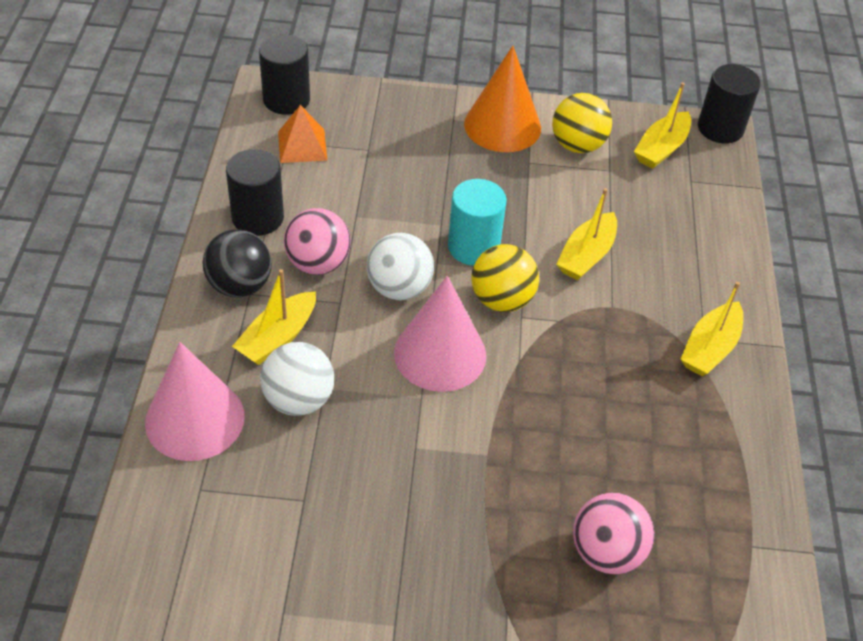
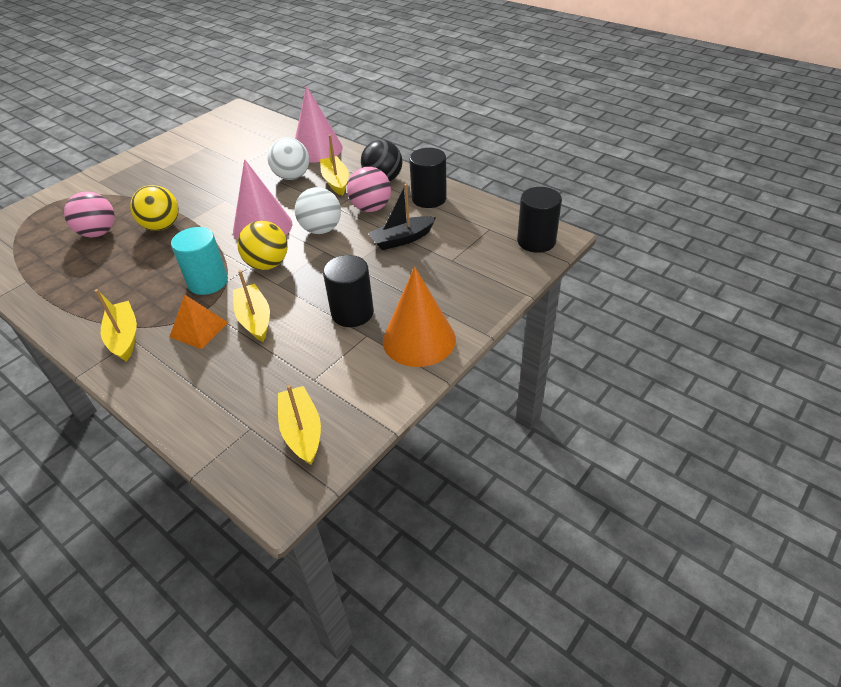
camera: 130 degrees right, 5 degrees down
orange pyramid [278,105,327,163] -> orange pyramid moved to [170,295,228,349]
turquoise cylinder [448,179,507,266] -> turquoise cylinder moved to [171,227,228,295]
yellow ball [552,93,612,153] -> yellow ball moved to [130,185,179,231]
black cylinder [698,64,761,143] -> black cylinder moved to [323,255,374,327]
none -> black boat [368,184,436,250]

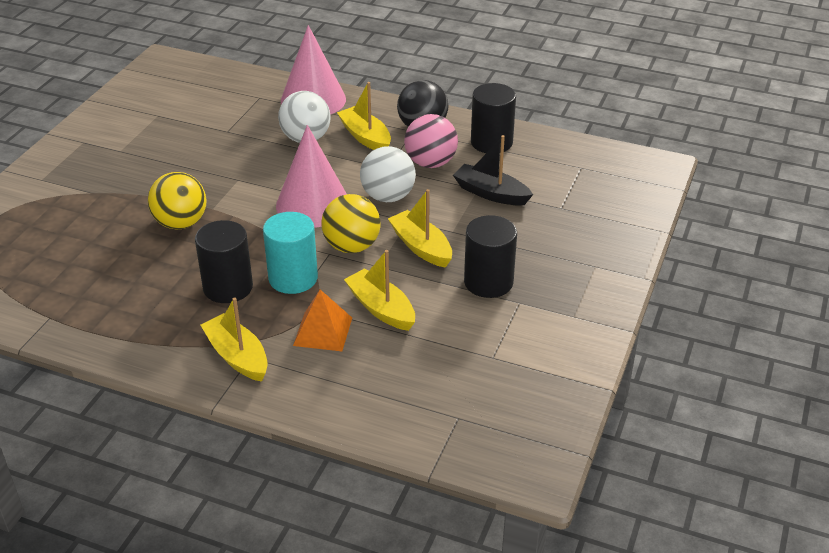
camera: 20 degrees left, 5 degrees down
pink ball [64,191,115,237] -> none
yellow boat [278,385,321,465] -> yellow boat moved to [388,189,452,268]
black boat [368,184,436,250] -> black boat turned 75 degrees clockwise [453,135,533,206]
orange cone [383,267,456,367] -> none
black cylinder [517,187,562,253] -> black cylinder moved to [195,220,253,303]

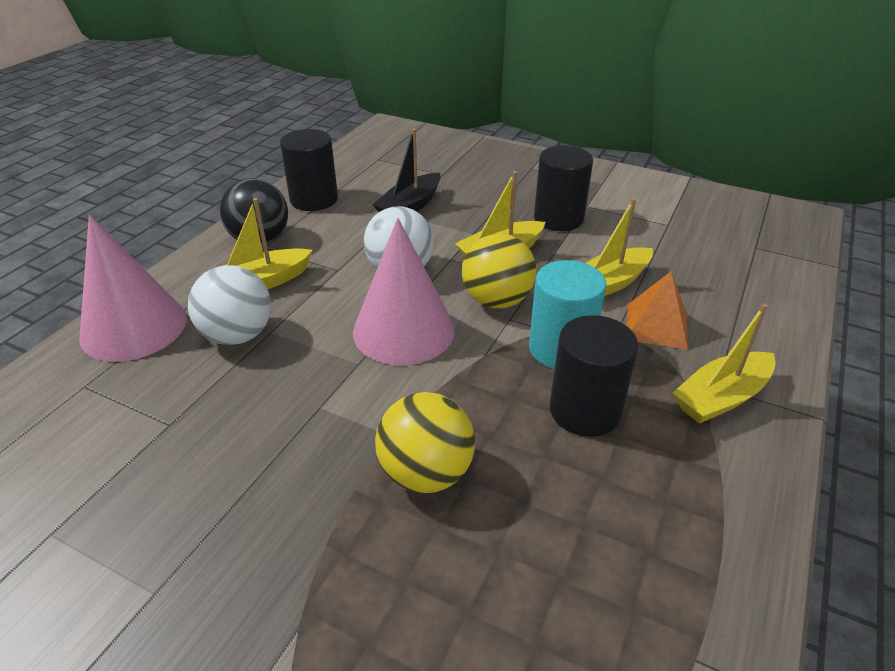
camera: 85 degrees left, 0 degrees up
pink ball [404,114,458,168] -> none

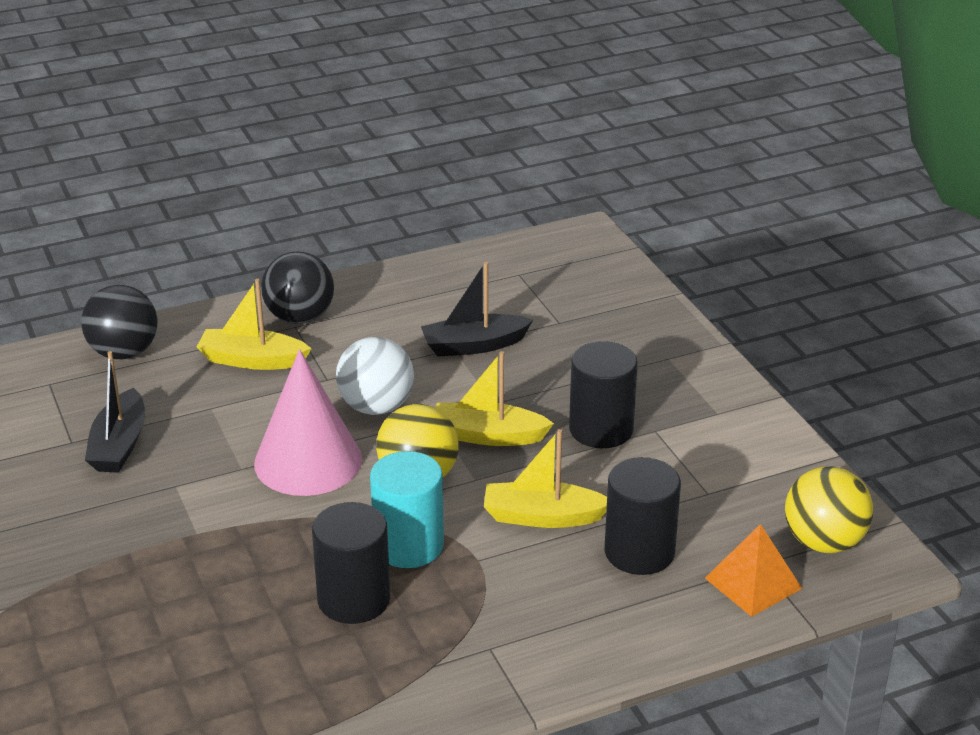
camera: 40 degrees right, 5 degrees down
pink cone [79,215,187,362] -> black ball [81,285,158,359]
white ball [188,265,272,345] -> none
black cylinder [280,129,338,211] -> black cylinder moved to [605,457,681,575]
yellow ball [375,392,475,493] -> yellow ball moved to [785,466,873,553]
orange pyramid [626,272,688,350] -> orange pyramid moved to [705,524,802,617]
yellow boat [673,304,776,424] -> none
none -> black boat [85,351,145,473]

